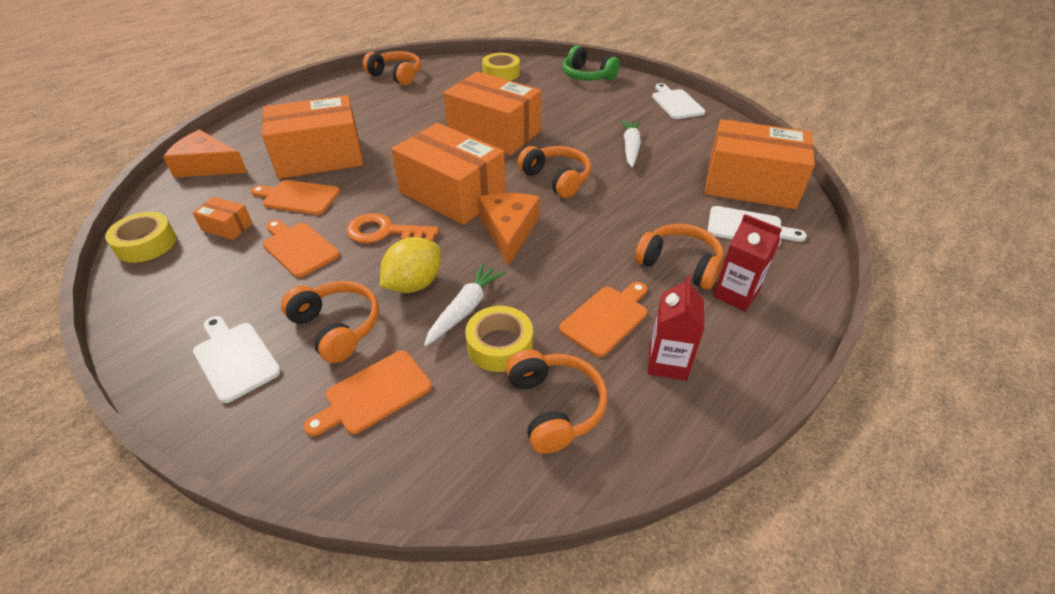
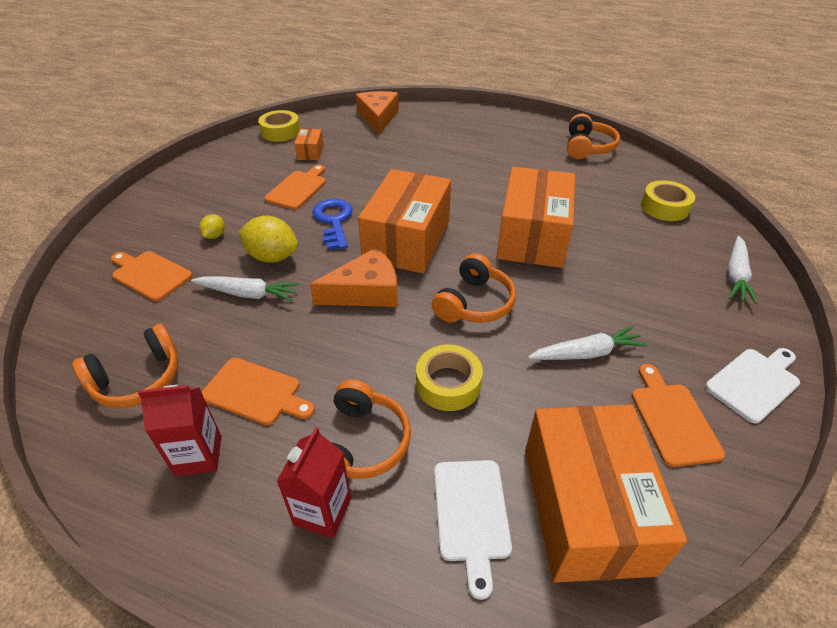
camera: 70 degrees right, 0 degrees up
white cutting board [193,316,281,403] -> none
orange cutting board [251,180,340,215] -> orange cutting board moved to [631,364,725,467]
orange box [262,95,363,179] -> none
orange headphones [281,281,379,363] -> yellow lemon [199,214,225,239]
orange key [346,213,439,243] -> blue key [312,199,353,250]
yellow tape [465,306,533,372] -> yellow tape moved to [416,345,483,411]
green headphones [562,46,620,81] -> white carrot [728,236,758,304]

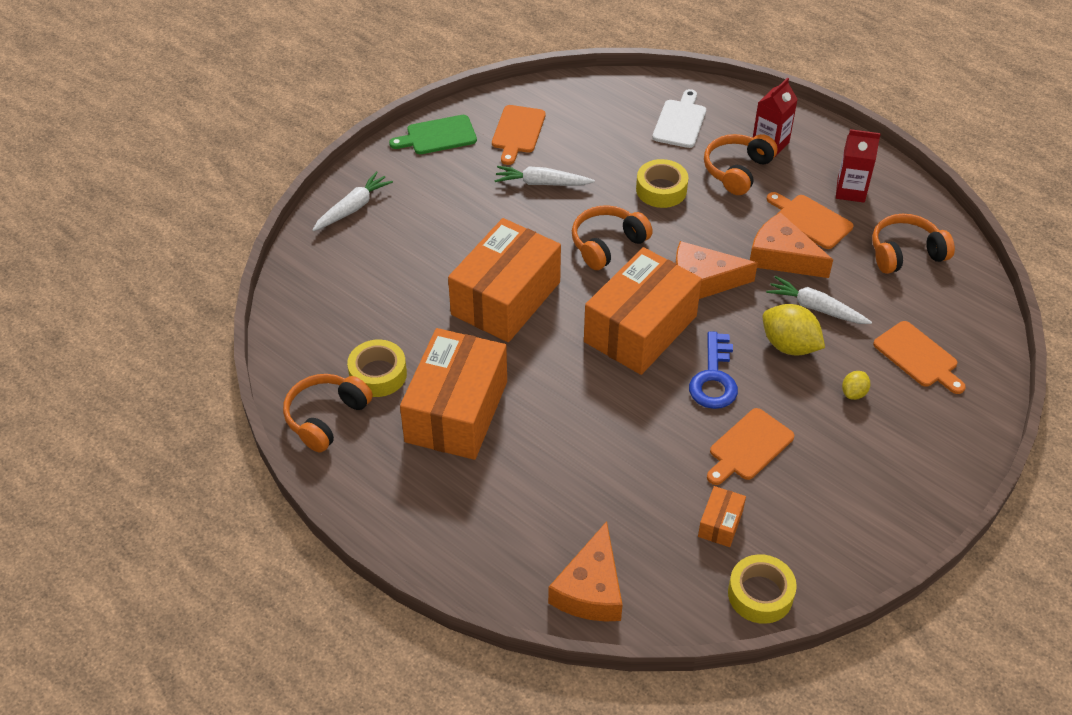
camera: 160 degrees left, 5 degrees up
orange box [525,405,687,583] -> orange box moved to [400,328,507,460]
yellow tape [641,180,695,221] -> yellow tape moved to [347,339,407,397]
white cutting board [705,348,800,423] -> green cutting board [389,115,477,154]
none -> orange cheese [750,212,833,278]

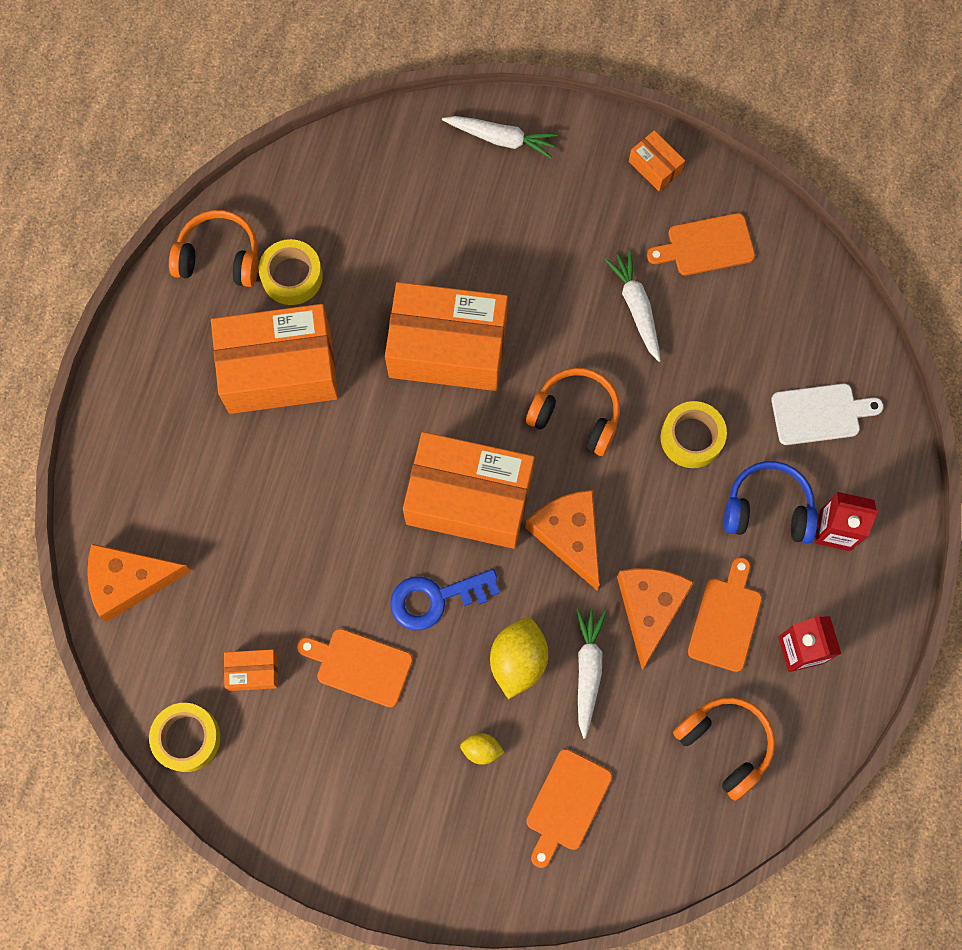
camera: 65 degrees right, 25 degrees up
green cutting board [389,115,477,154] -> orange box [629,130,685,191]
orange headphones [704,134,777,195] -> blue headphones [724,461,818,544]

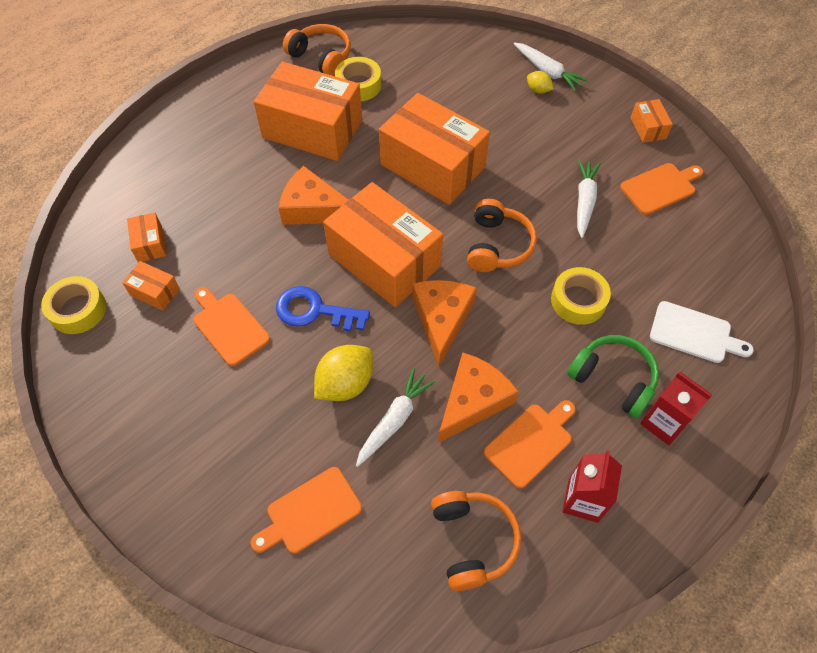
camera: 30 degrees right, 15 degrees down
orange cheese [87,544,191,622] -> orange cheese moved to [279,166,348,225]
yellow lemon [460,733,504,765] -> yellow lemon moved to [527,71,553,94]
orange headphones [526,368,620,456] -> orange headphones turned 45 degrees clockwise [467,199,537,272]
orange cutting board [647,213,755,275] -> orange cutting board turned 135 degrees clockwise [620,163,703,215]
blue headphones [724,461,818,544] -> green headphones [567,335,659,418]
none -> orange box [127,213,166,262]

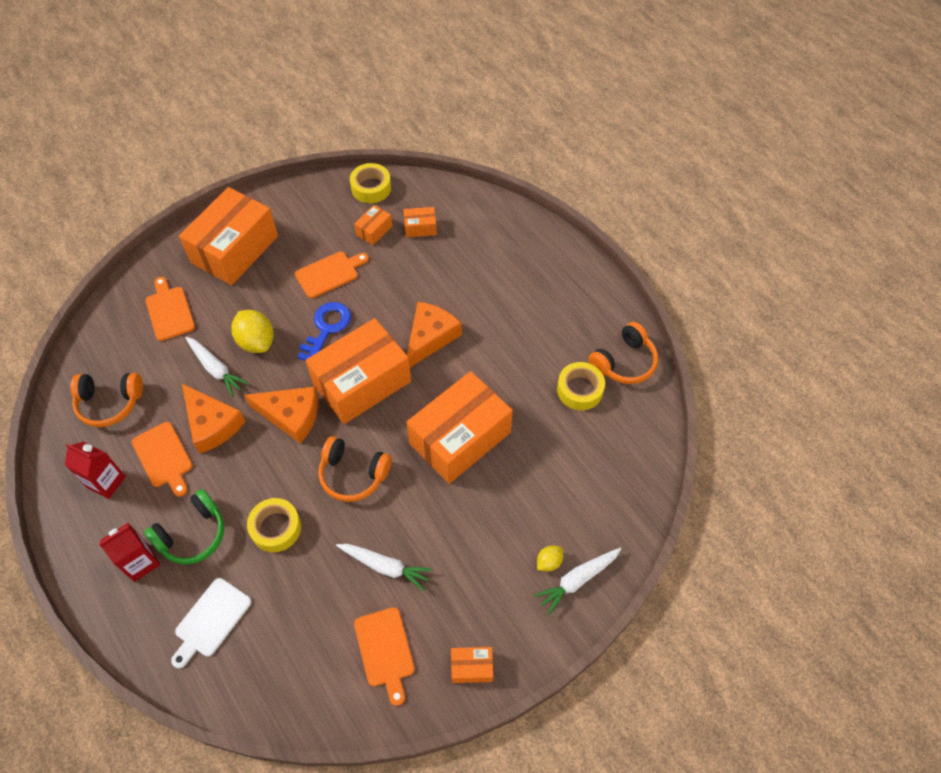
camera: 100 degrees right, 0 degrees up
orange box [254,62,362,161] -> orange box moved to [179,187,278,285]

